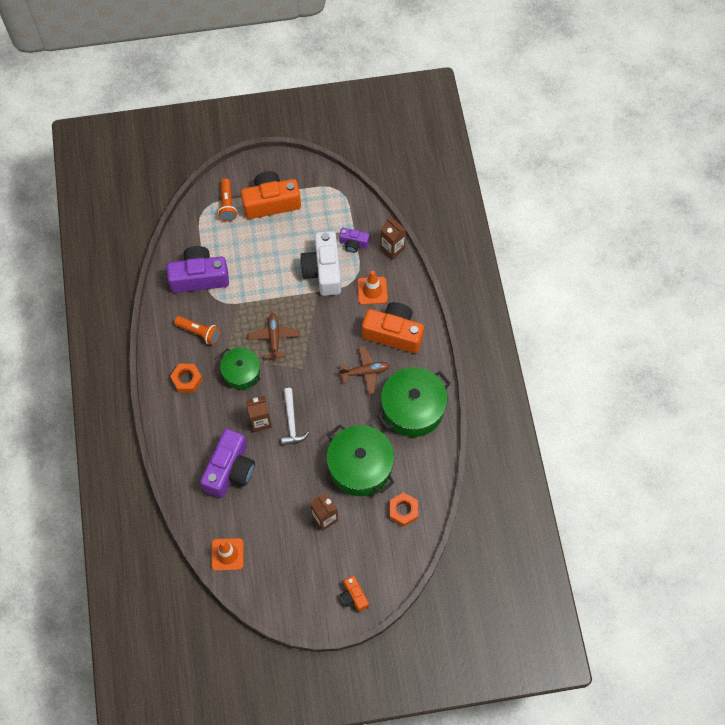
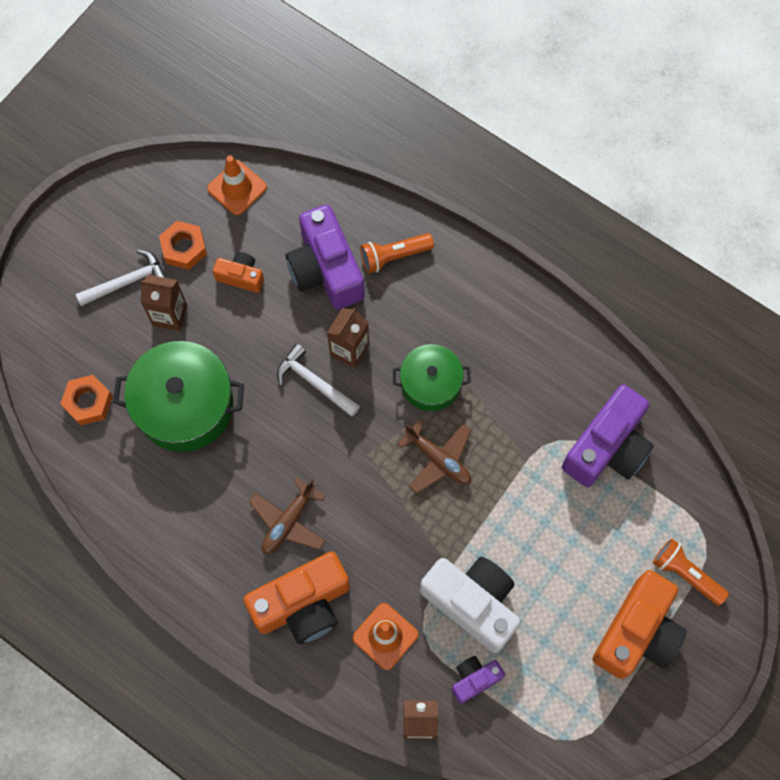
camera: 135 degrees right, 5 degrees up
orange nut [170,364,202,393] -> orange nut moved to [159,221,207,270]
orange flashlight [174,316,220,345] -> orange flashlight moved to [360,233,434,273]
orange camera [340,576,369,612] -> orange camera moved to [213,252,264,293]
green pot [377,367,451,437] -> none
none -> white hammer [76,249,167,306]

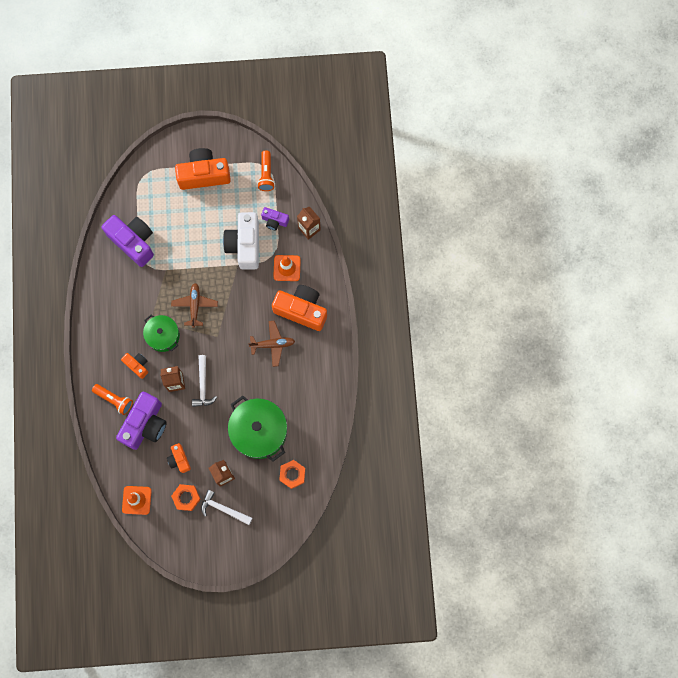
camera: 130 degrees left, 5 degrees up
purple camera [562,385,654,487] -> purple camera turned 45 degrees clockwise [102,215,154,267]
orange flashlight [653,539,729,606] -> orange flashlight moved to [257,150,275,191]
none -> orange camera [121,353,148,379]

